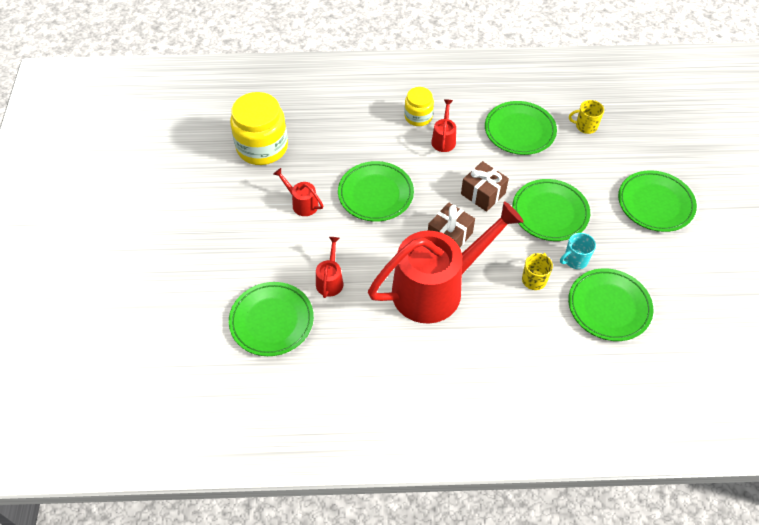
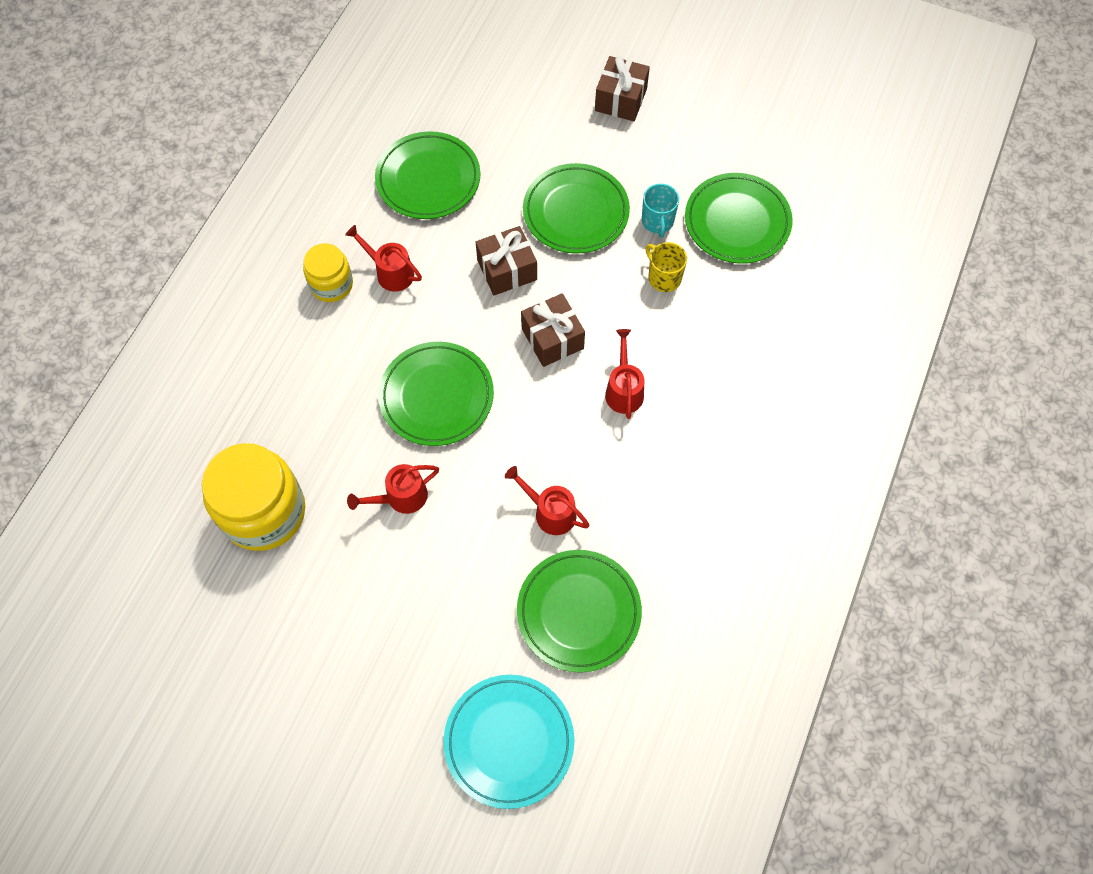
camera: 65 degrees left, 10 degrees up
red watering can [368,201,523,324] -> red watering can [605,329,644,419], size x0.40
yellow mug [569,100,604,134] -> none
green plate [618,170,697,232] -> brown gift [595,56,650,121]
none -> turquoise plate [443,675,574,809]

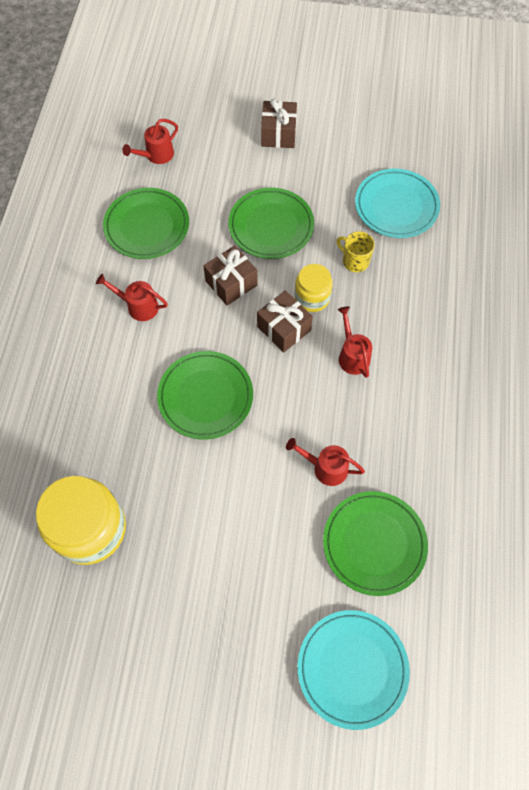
camera: 15 degrees left, 0 degrees up
yellow jar [303,243,353,302] -> yellow jar moved to [295,264,333,312]
red watering can [347,464,439,514] -> red watering can moved to [122,119,178,164]
turquoise mug [642,184,679,238] -> none
green plate [685,173,793,264] -> turquoise plate [355,169,440,238]

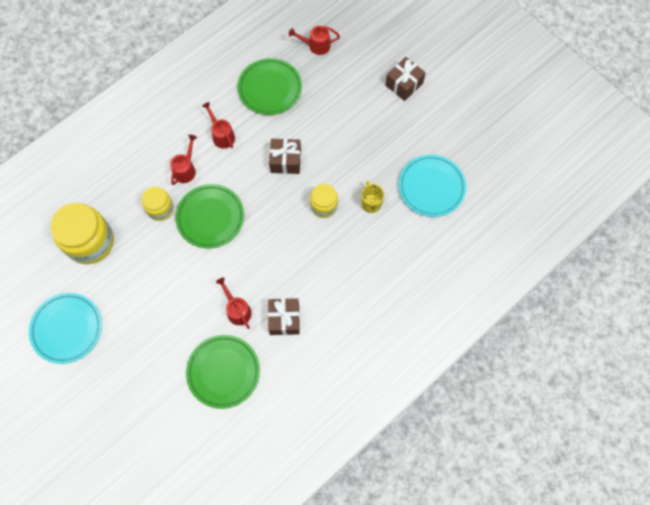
camera: 40 degrees right, 5 degrees up
green plate [228,188,314,259] -> none
brown gift [257,290,313,353] -> brown gift moved to [268,298,300,335]
turquoise plate [297,610,410,730] -> turquoise plate moved to [29,293,102,364]
red watering can [338,306,372,378] -> red watering can moved to [170,135,197,185]
none -> yellow jar [142,187,174,221]

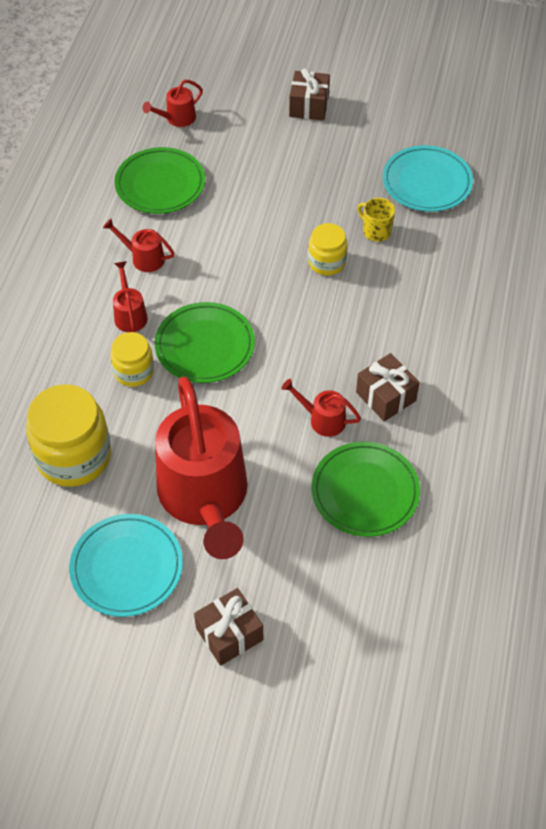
camera: 35 degrees left, 15 degrees down
brown gift [269,139,301,174] -> brown gift moved to [194,588,263,666]
none -> red watering can [155,377,248,559]

